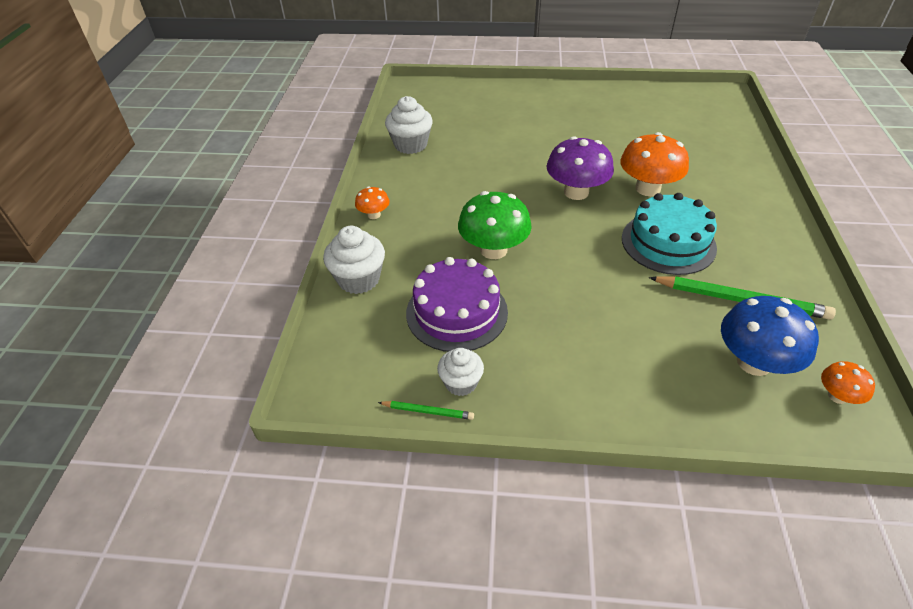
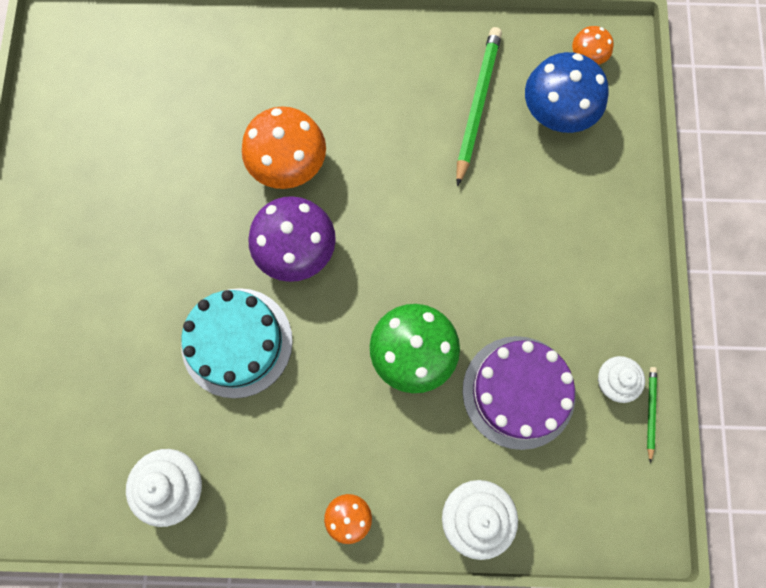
camera: 95 degrees left, 30 degrees up
turquoise cake [622,193,717,275] -> turquoise cake moved to [181,288,293,398]

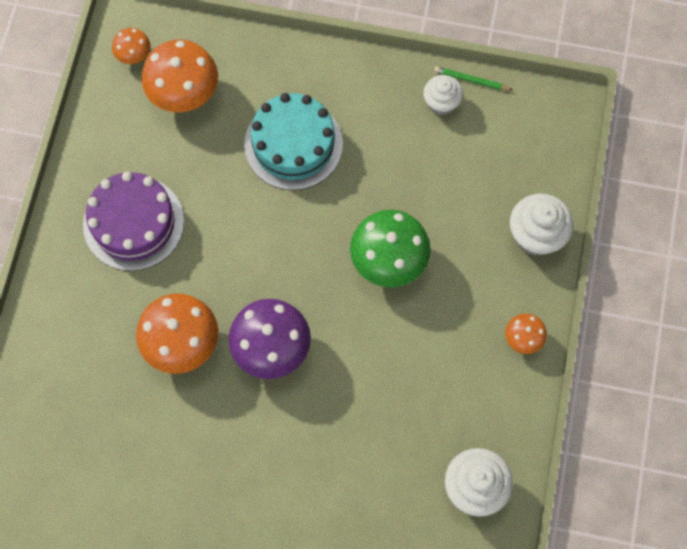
camera: 80 degrees left, 5 degrees down
turquoise cake [181,288,293,398] -> turquoise cake moved to [244,93,343,190]
green pencil [456,27,502,187] -> none
purple cake [462,336,576,450] -> purple cake moved to [83,172,184,271]
blue mushroom [525,52,609,133] -> orange mushroom [142,40,218,112]

